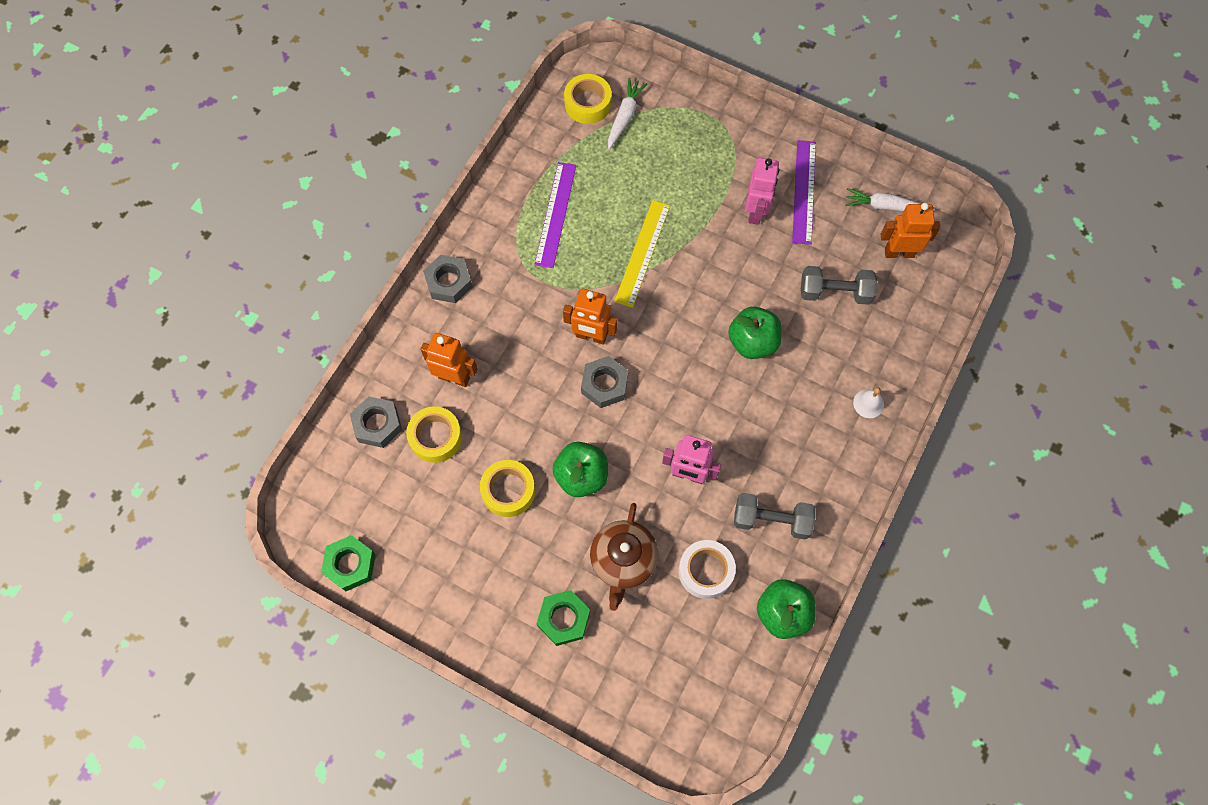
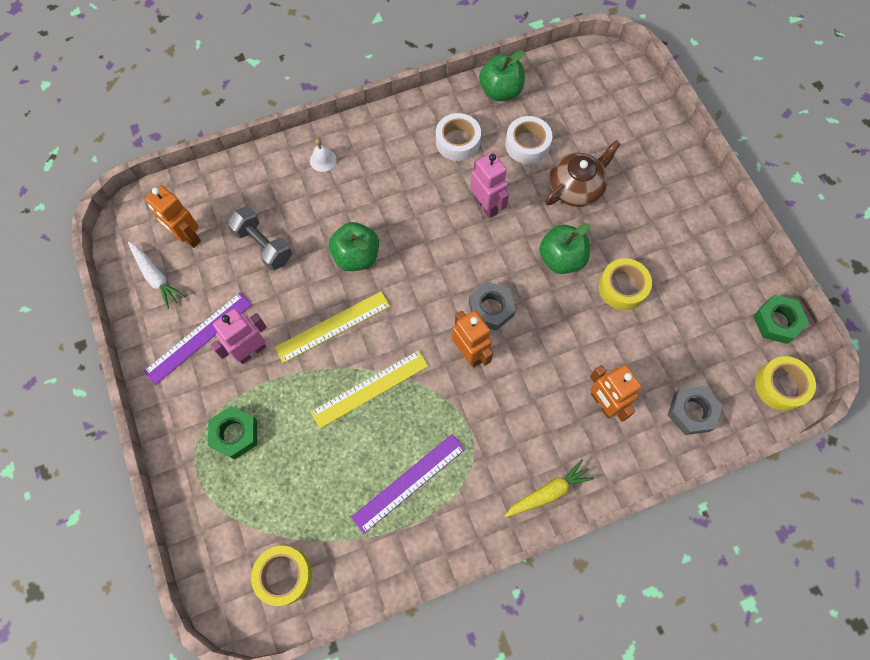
camera: 140 degrees left, 0 degrees up
yellow tape [406,406,462,463] -> yellow tape moved to [755,356,816,411]
grey nut [423,255,473,303] -> yellow carrot [504,459,594,517]
green nut [537,590,590,646] -> green nut moved to [208,406,257,459]
white carrot [608,78,647,149] -> none
grey dumbbell [734,493,815,540] -> white tape [436,113,481,161]
none -> yellow ruler [274,291,390,363]

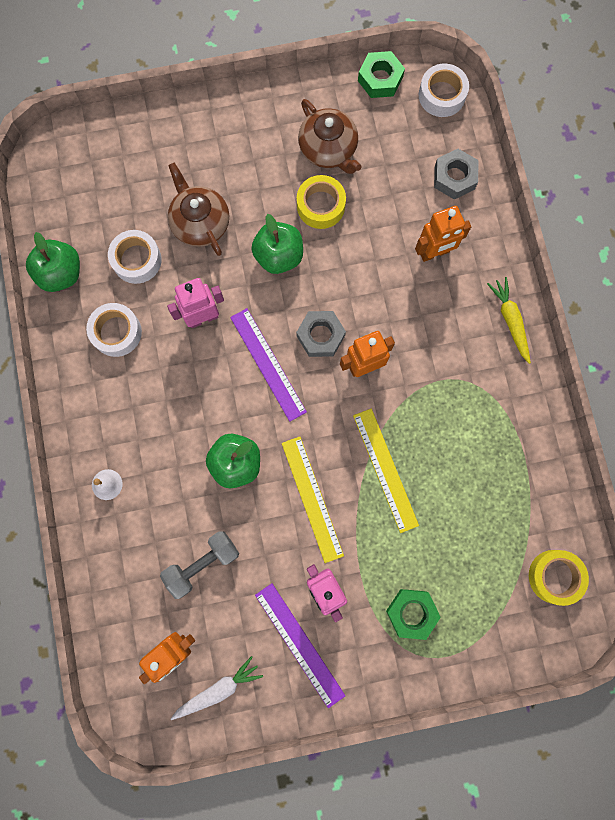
camera: 80 degrees left, 10 degrees up
purple ruler [351,434,465,534] -> purple ruler moved to [230,308,307,422]
yellow tape [755,356,816,411] -> white tape [419,64,469,117]
none -> brown teapot [298,99,361,174]

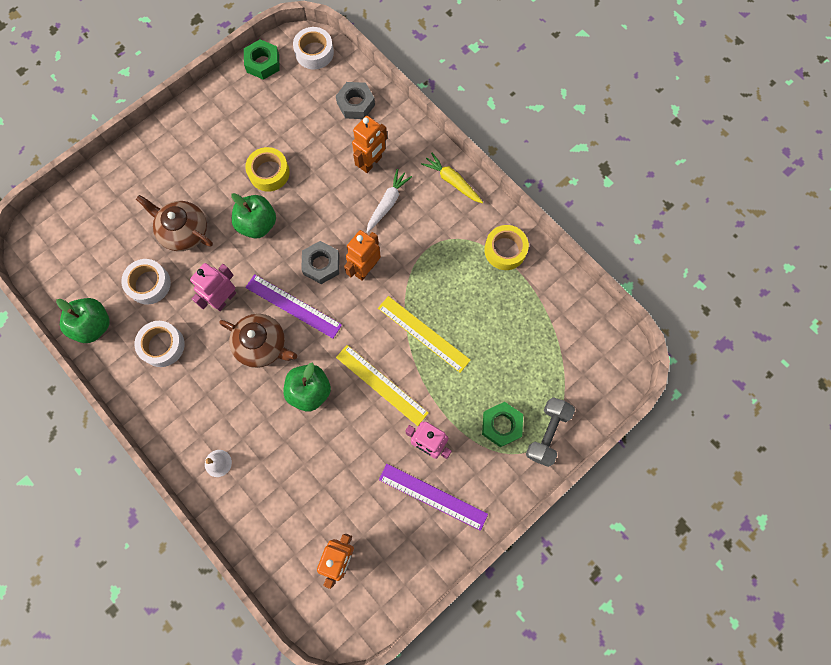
camera: 30 degrees left, 5 degrees down
grey dumbbell [160,531,239,599] -> grey dumbbell moved to [526,397,575,467]
white carrot [171,656,263,720] -> white carrot moved to [367,169,412,233]
brown teapot [298,99,361,174] -> brown teapot moved to [219,314,297,368]
yellow tape [529,550,589,606] -> yellow tape moved to [484,225,529,270]

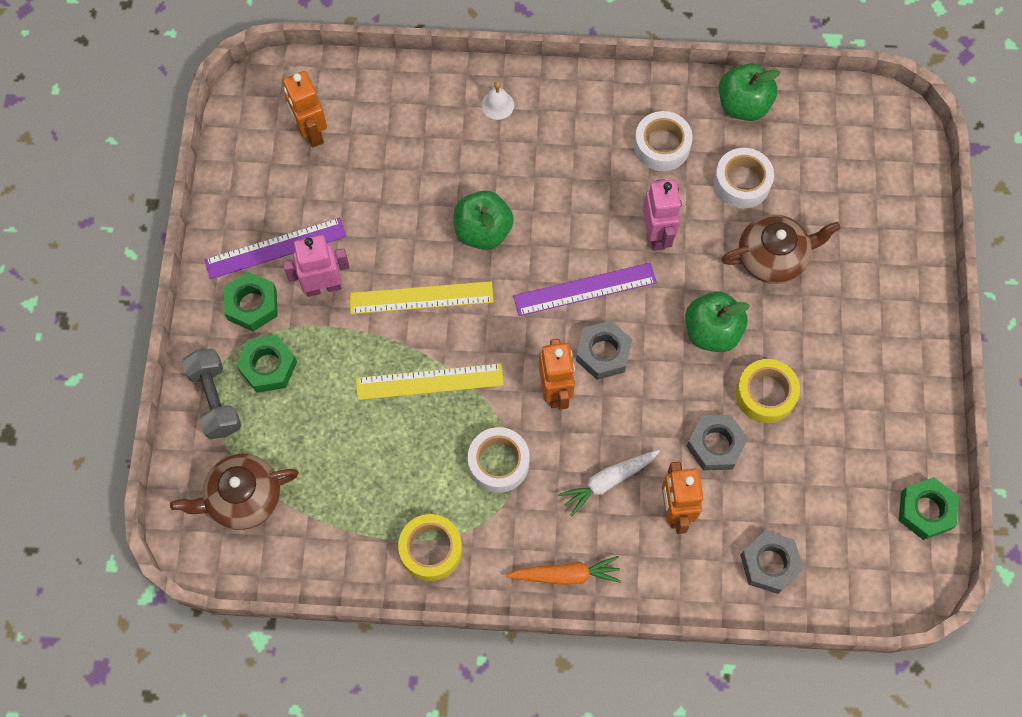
camera: 135 degrees right, 5 degrees down
brown teapot [219,314,297,368] -> brown teapot moved to [170,454,299,530]
white tape [293,27,334,69] -> white tape moved to [468,427,530,493]
white carrot [367,169,412,233] -> white carrot turned 75 degrees clockwise [558,450,660,516]
yellow carrot [421,153,483,203] -> orange carrot [506,556,621,585]
none -> green nut [224,272,278,331]
none -> grey nut [686,414,748,471]

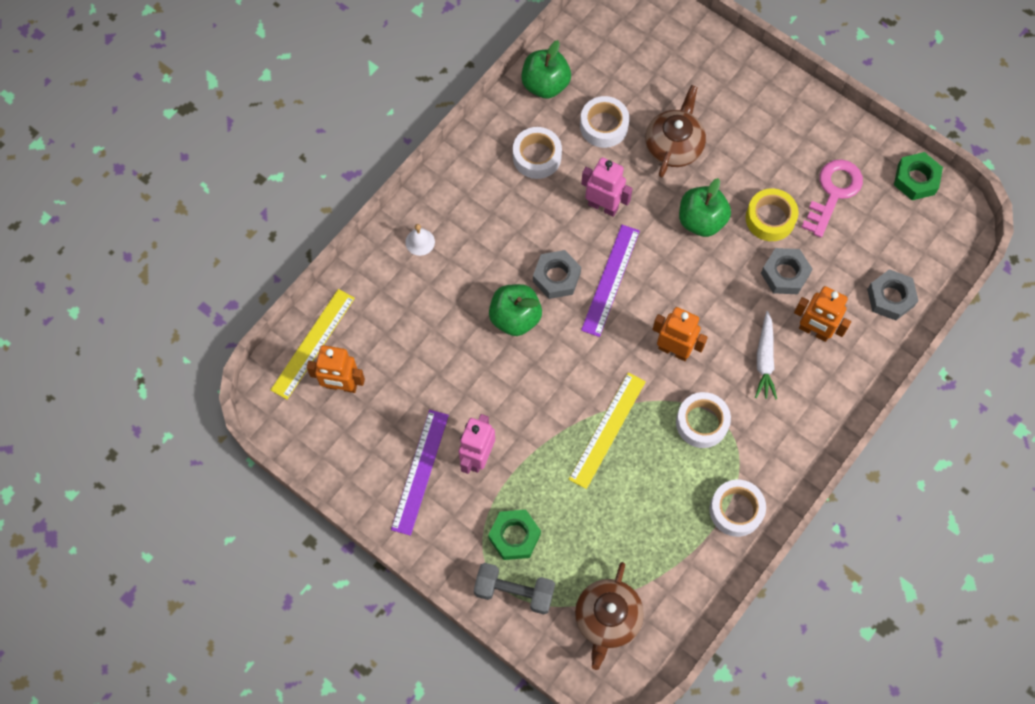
camera: 55 degrees left, 0 degrees up
green nut [224,272,278,331] -> none
yellow ruler [349,281,494,314] -> yellow ruler moved to [271,289,355,400]
yellow tape [398,514,462,581] -> white tape [710,480,766,537]
orange carrot [506,556,621,585] -> none
grey nut [576,321,633,380] -> grey nut moved to [533,250,581,299]
none -> pink key [801,159,863,237]

